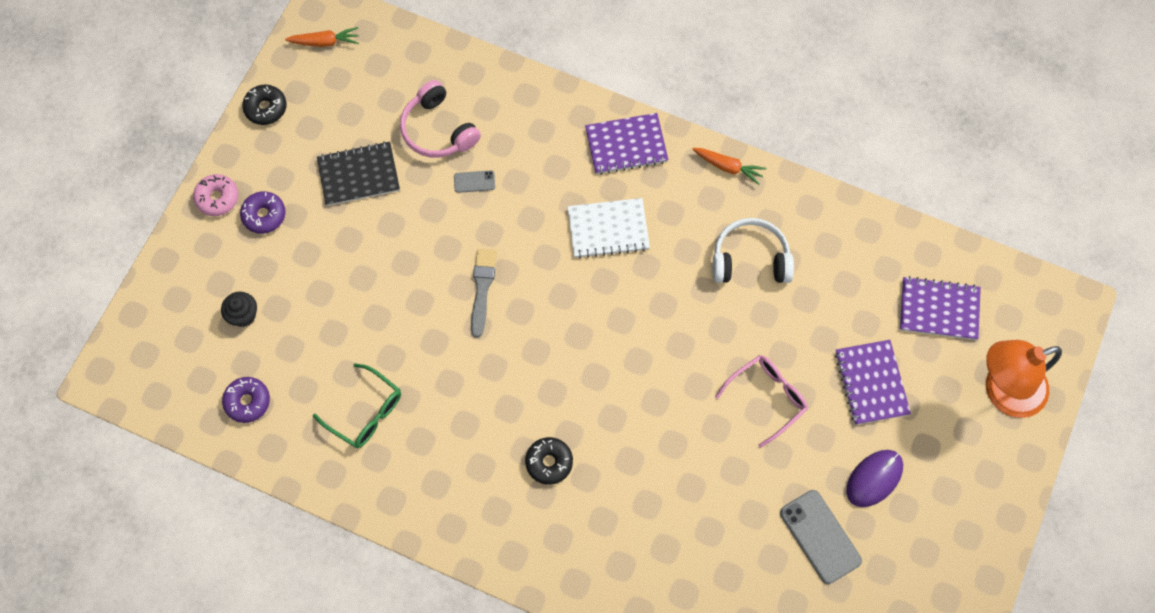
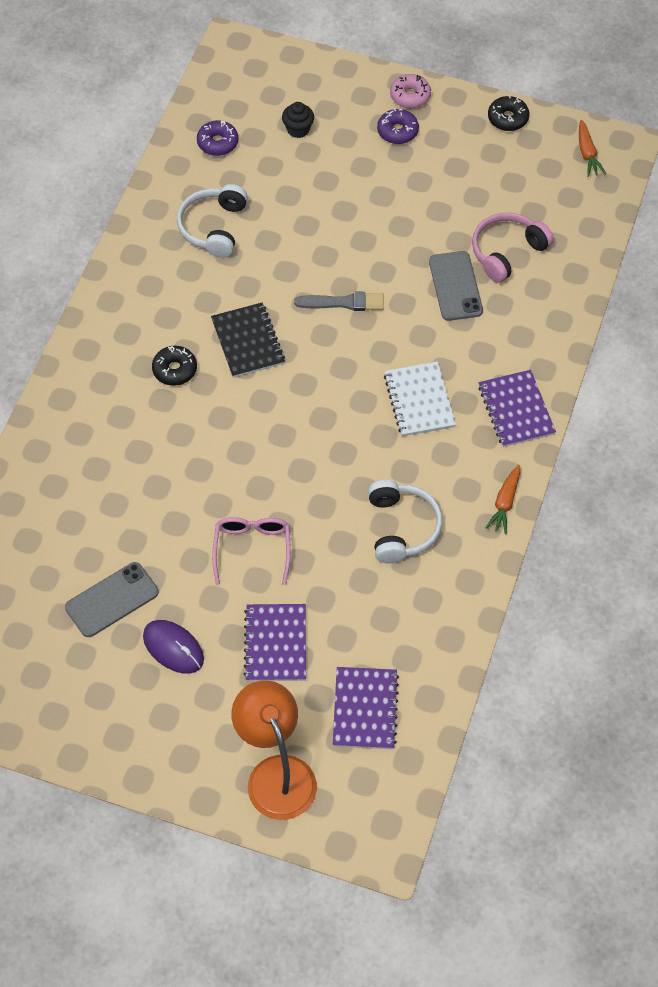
camera: 85 degrees right, 10 degrees down
green glasses [313,363,401,448] -> white headphones [177,184,248,258]
black notebook [317,141,400,206] -> black notebook moved to [211,303,285,378]
grey phone [454,170,495,193] -> grey phone [429,251,483,321], size x1.98
pink glasses [715,355,808,448] -> pink glasses turned 135 degrees counterclockwise [212,517,290,585]
purple notebook [835,340,911,425] -> purple notebook turned 75 degrees counterclockwise [243,604,306,681]

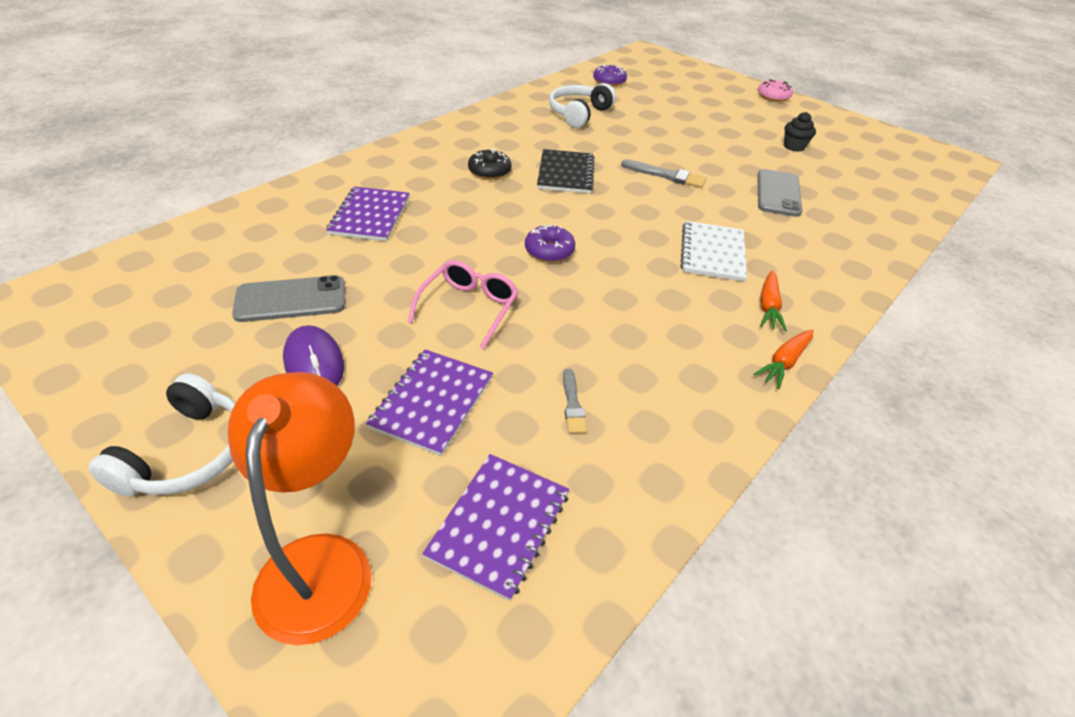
camera: 20 degrees right, 15 degrees down
black cupcake [282,102,314,138] -> black cupcake moved to [784,112,816,152]
white headphones [368,480,442,563] -> white headphones moved to [88,373,236,497]
purple donut [377,108,419,144] -> purple donut moved to [525,224,575,262]
pink headphones [472,212,554,283] -> none
purple notebook [478,370,556,447] -> purple notebook moved to [326,186,410,241]
black donut [488,95,529,131] -> none
orange carrot [579,120,606,177] -> orange carrot moved to [760,271,787,332]
none -> grey brush [563,369,587,434]

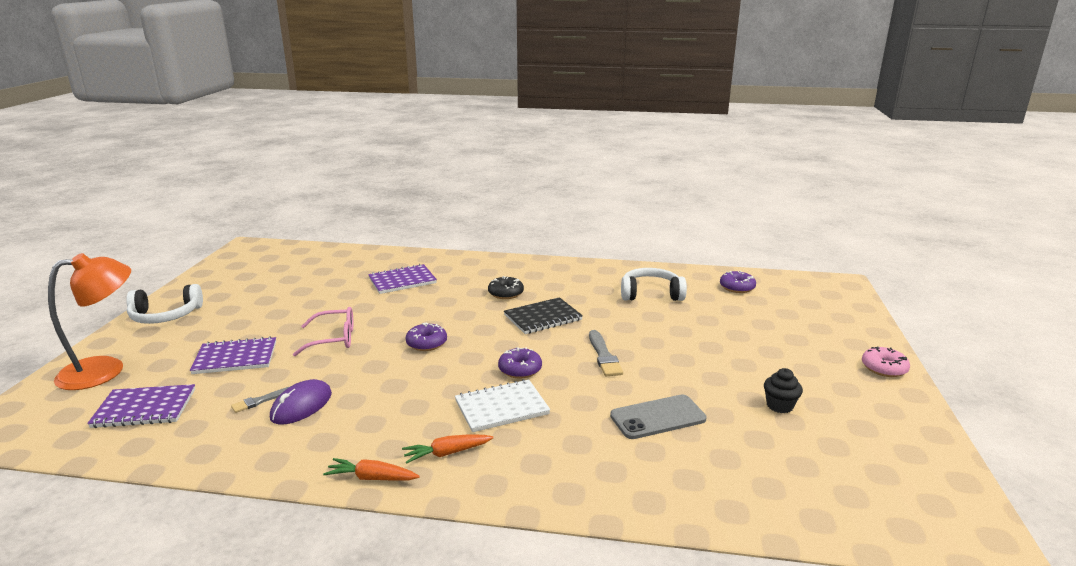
camera: 60 degrees right, 20 degrees down
grey phone [232,275,345,322] -> none
purple mouse [283,325,344,385] -> purple mouse moved to [270,379,332,425]
none -> purple donut [498,347,542,378]

